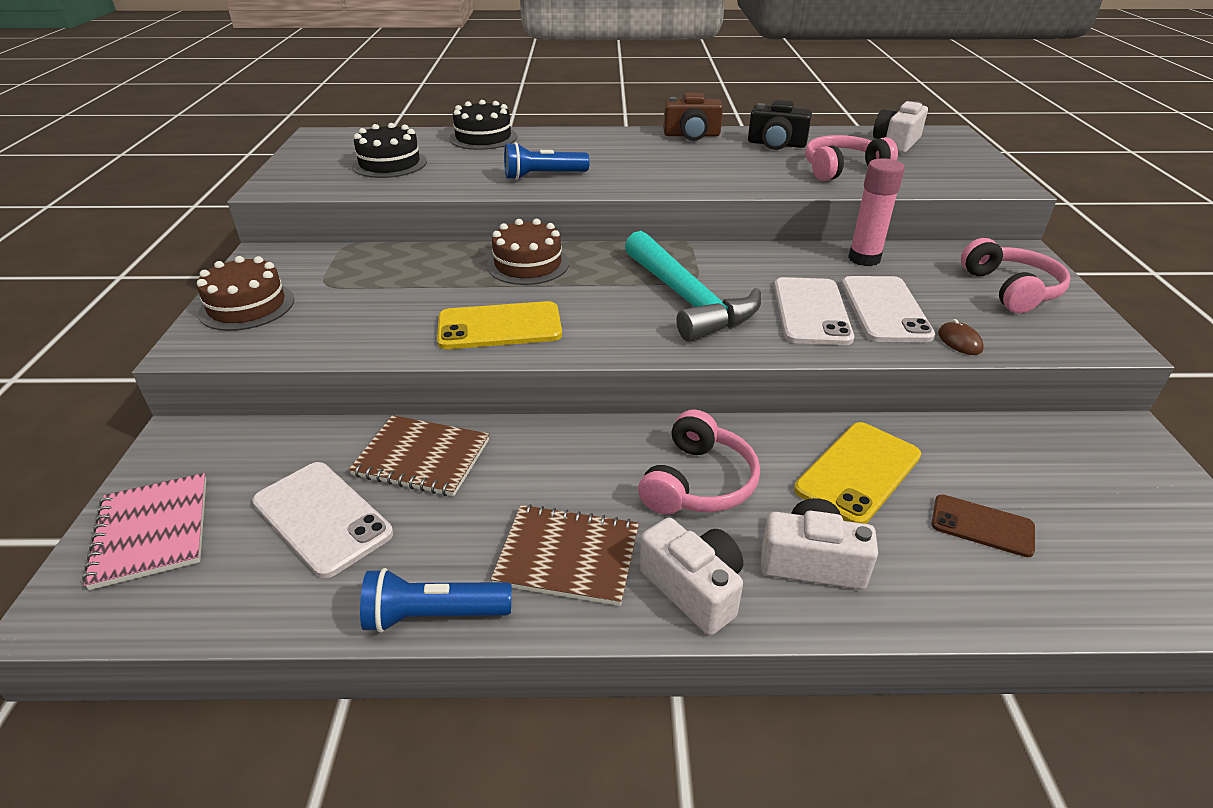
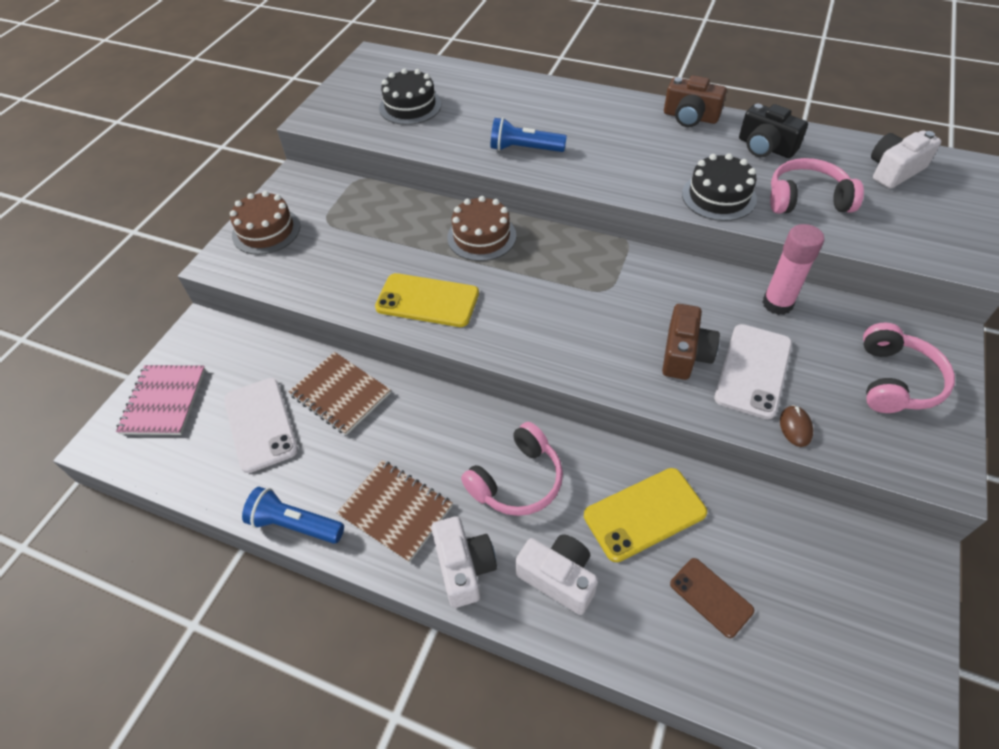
camera: 25 degrees right, 15 degrees up
black cake [449,100,517,150] -> black cake moved to [682,153,757,221]
turquoise hammer [625,231,761,342] -> none
white phone [774,277,854,345] -> brown camera [662,304,720,380]

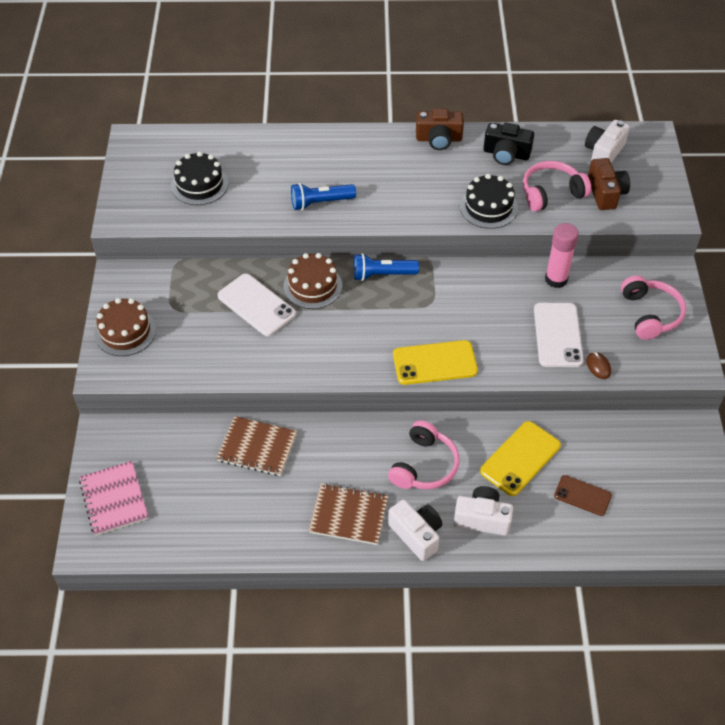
camera: 25 degrees left, 0 degrees up
white phone [224,378,298,473] -> white phone moved to [218,274,296,336]
blue flashlight [242,487,344,544] -> blue flashlight moved to [354,253,419,281]
yellow phone [375,273,479,327] -> yellow phone moved to [393,340,478,385]
brown camera [662,304,720,380] -> brown camera moved to [588,158,630,210]

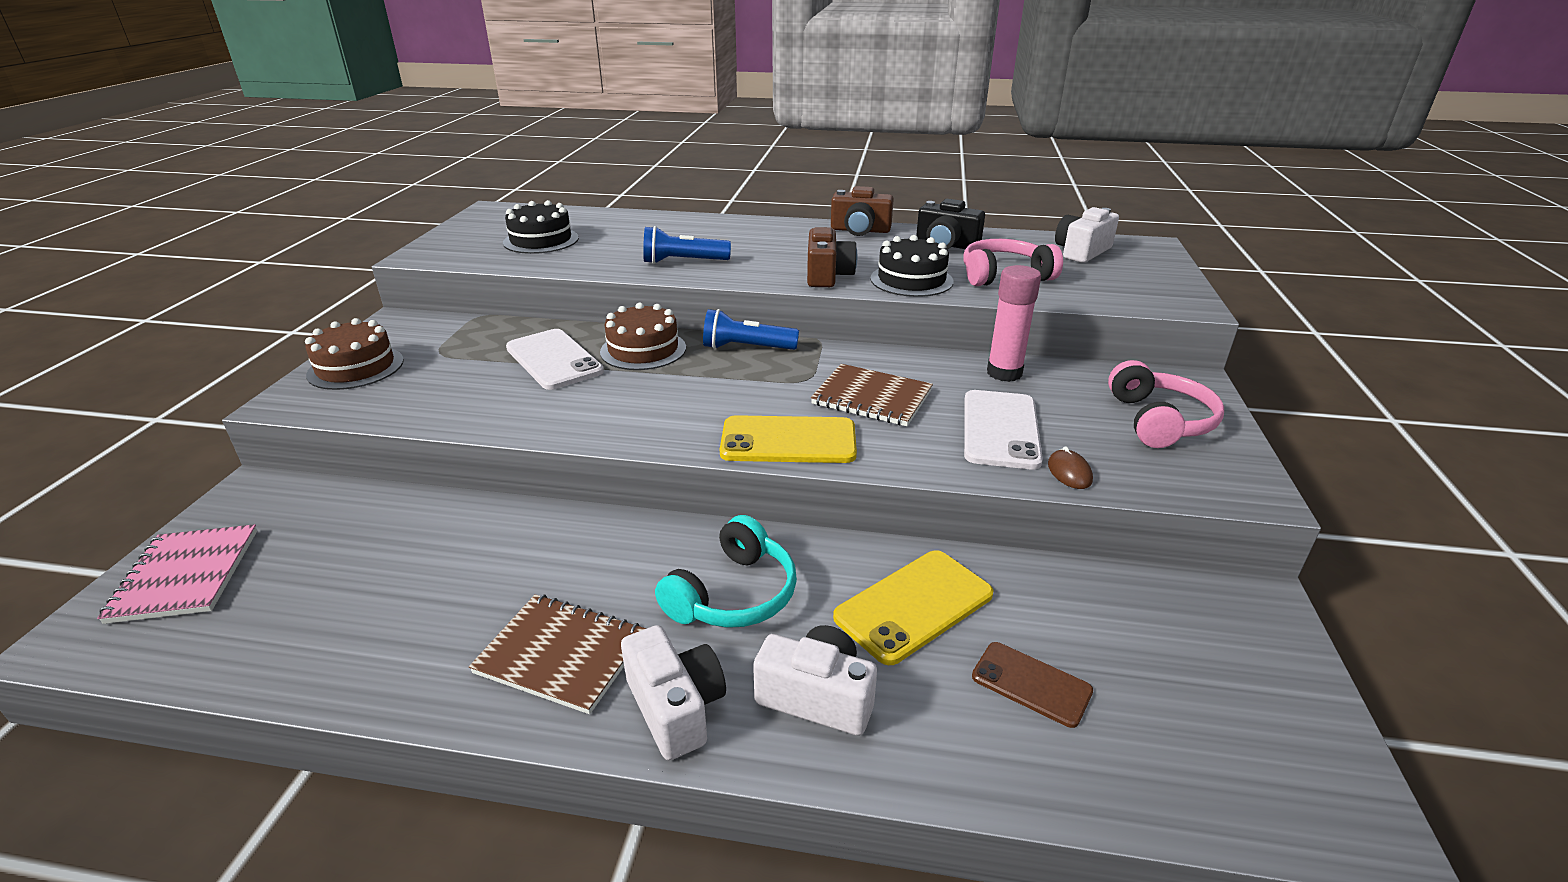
camera: 10 degrees right, 20 degrees down
brown notebook [217,416,297,476] -> brown notebook moved to [811,364,933,426]
pink headphones [388,420,459,489] -> turquoise headphones [655,515,797,628]
brown camera [588,158,630,210] -> brown camera moved to [807,227,857,287]

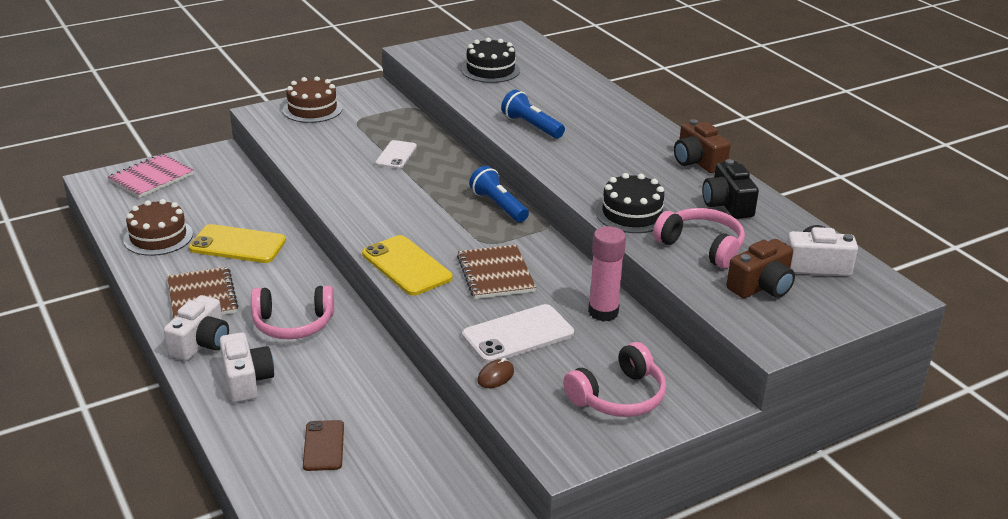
camera: 50 degrees right, 0 degrees up
white phone [506,329,604,390] -> white phone [375,140,417,169], size x0.63
brown cake [600,303,686,370] -> brown cake moved to [123,199,193,256]
turquoise headphones [655,515,797,628] -> pink headphones [251,285,334,339]
brown camera [807,227,857,287] -> brown camera moved to [726,239,795,298]
yellow phone [833,550,994,665] -> yellow phone moved to [189,224,286,263]

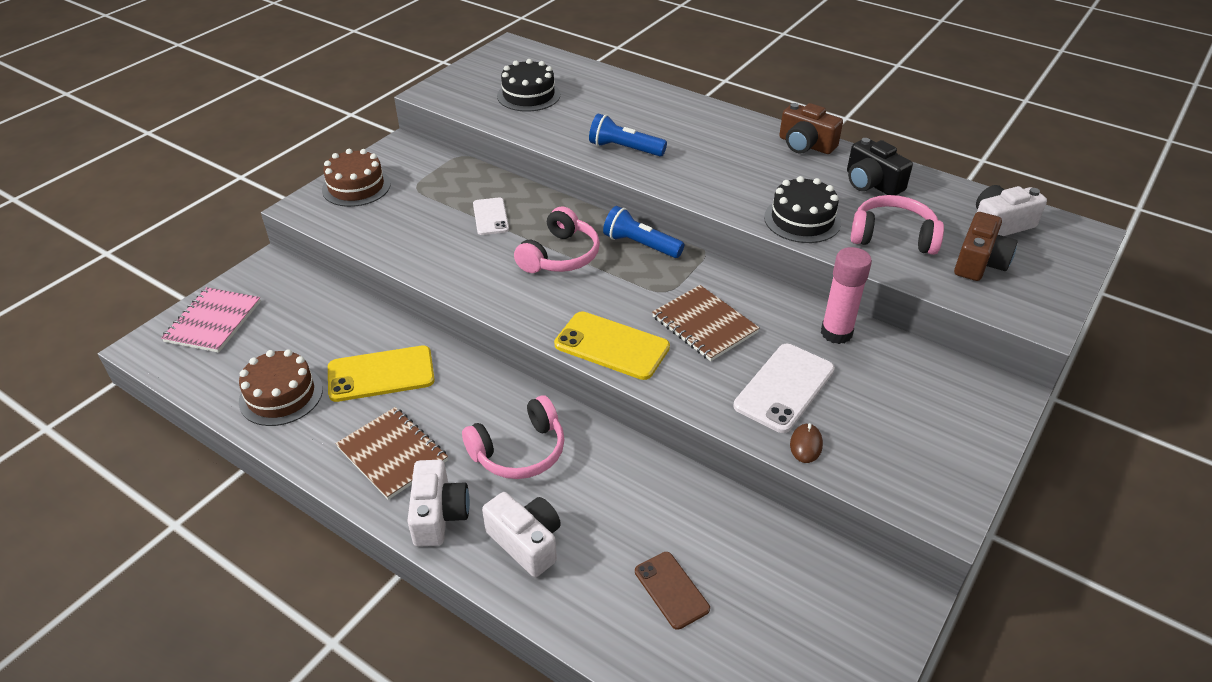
camera: 25 degrees left, 10 degrees up
pink headphones [563,342,666,417] -> pink headphones moved to [514,206,600,273]

